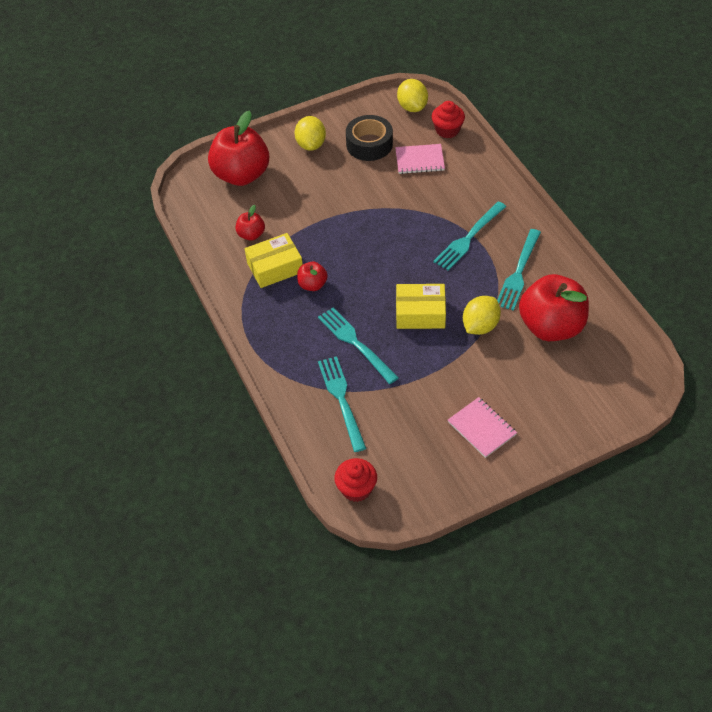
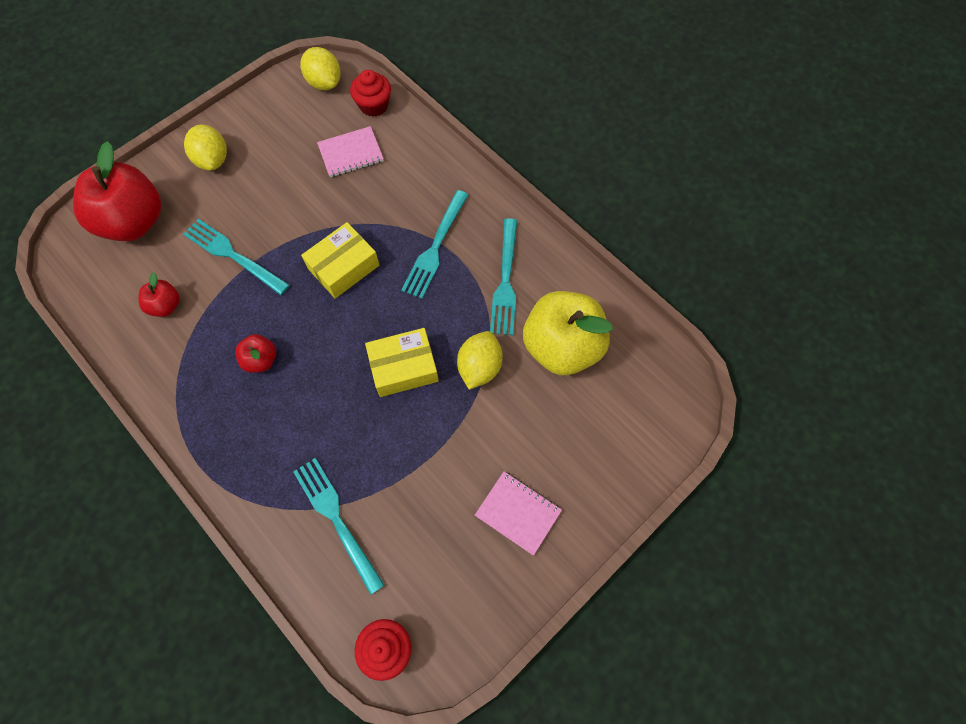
camera: 20 degrees left, 15 degrees up
yellow box [245,233,303,288] -> yellow box moved to [301,222,379,299]
turquoise fork [318,308,399,384] -> turquoise fork moved to [183,219,290,295]
black tape [346,115,393,161] -> none
red apple [519,274,589,341] -> yellow apple [523,291,613,375]

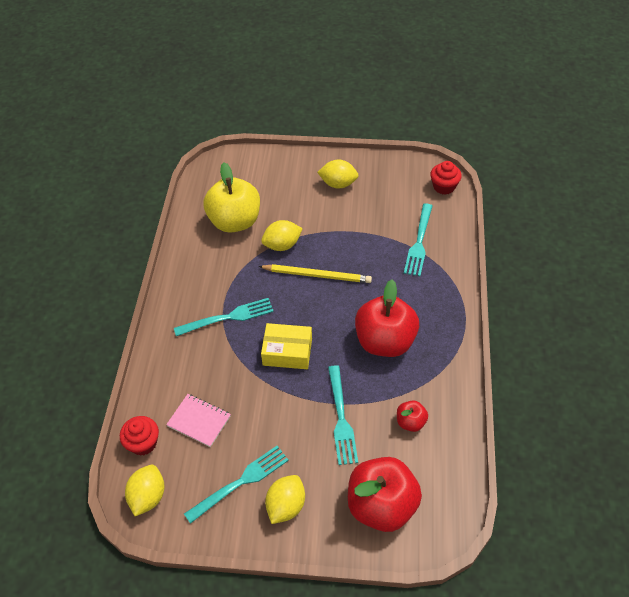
camera: 130 degrees left, 15 degrees down
red apple [235,334,276,373] -> red apple [355,280,419,357], size x2.15
yellow box [365,328,439,397] -> yellow pencil [258,264,372,283]
pink notebook [475,472,562,556] -> yellow lemon [317,160,359,189]
turquoise fork [490,218,517,335] -> turquoise fork moved to [184,446,289,524]

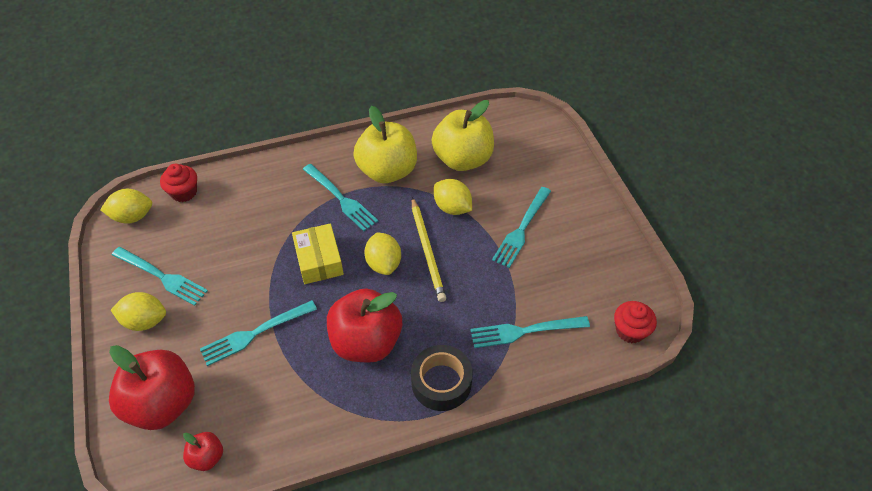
camera: 65 degrees right, 0 degrees up
pink notebook [166,394,231,447] -> none
yellow lemon [317,160,359,189] -> yellow lemon moved to [364,232,401,275]
red apple [397,400,428,432] -> red apple moved to [183,432,223,471]
none -> yellow apple [353,106,417,183]
none -> black tape [411,345,473,411]
none -> turquoise fork [492,187,551,268]

